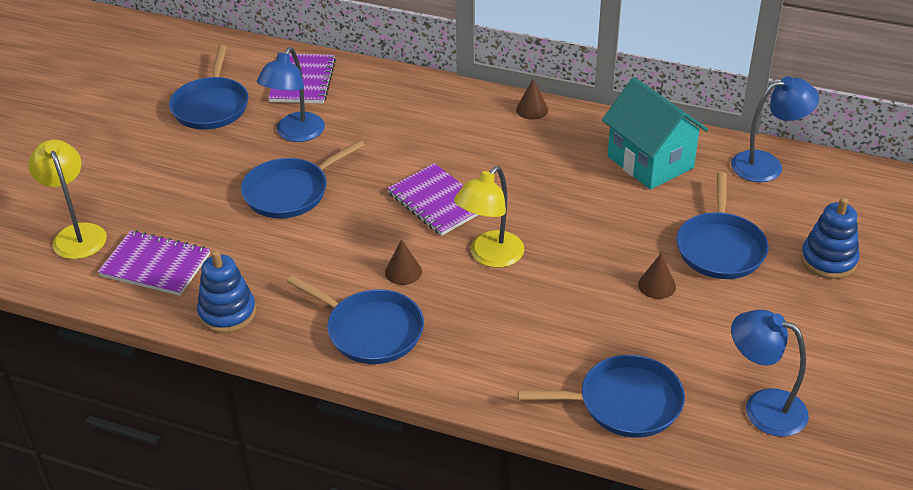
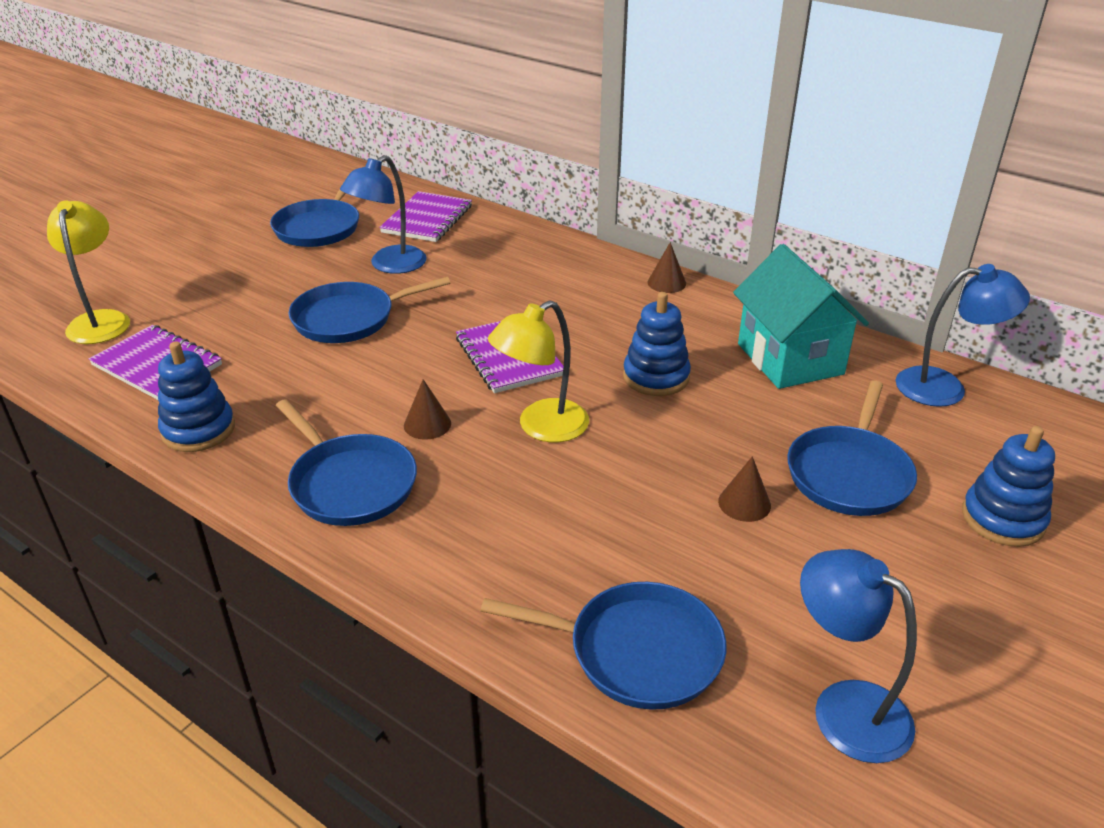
camera: 15 degrees right, 5 degrees down
none -> blue stacking toy [623,292,691,396]

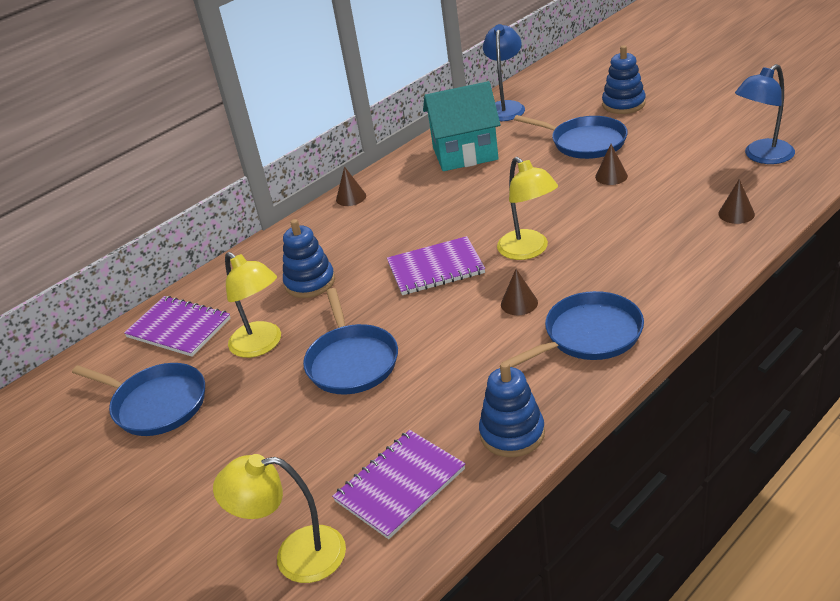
camera: 75 degrees left, 0 degrees up
blue lamp [340,155,427,274] -> yellow lamp [225,252,281,358]
blue pan [481,582,726,710] -> brown cone [718,179,755,224]
blue stacking toy [623,292,691,396] -> blue stacking toy moved to [283,219,335,298]

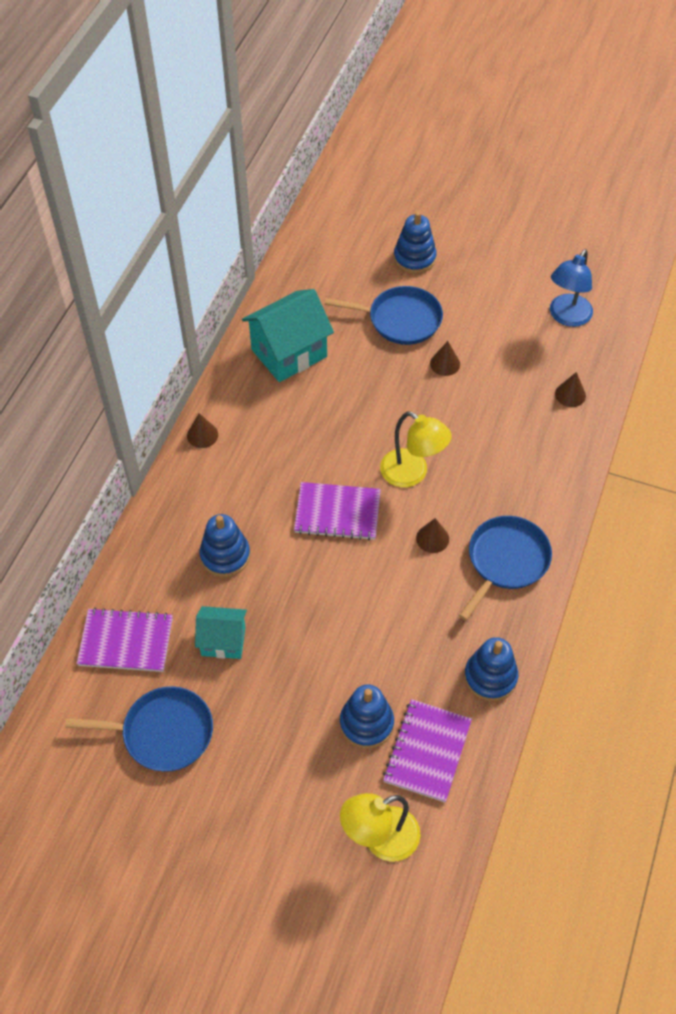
camera: 30 degrees left, 20 degrees up
yellow lamp [225,252,281,358] -> turquoise house [195,606,247,659]
blue pan [303,288,398,395] -> none
purple notebook [387,236,485,295] -> purple notebook turned 45 degrees clockwise [294,482,381,540]
blue lamp [483,24,525,121] -> none
none -> blue stacking toy [340,684,394,749]

